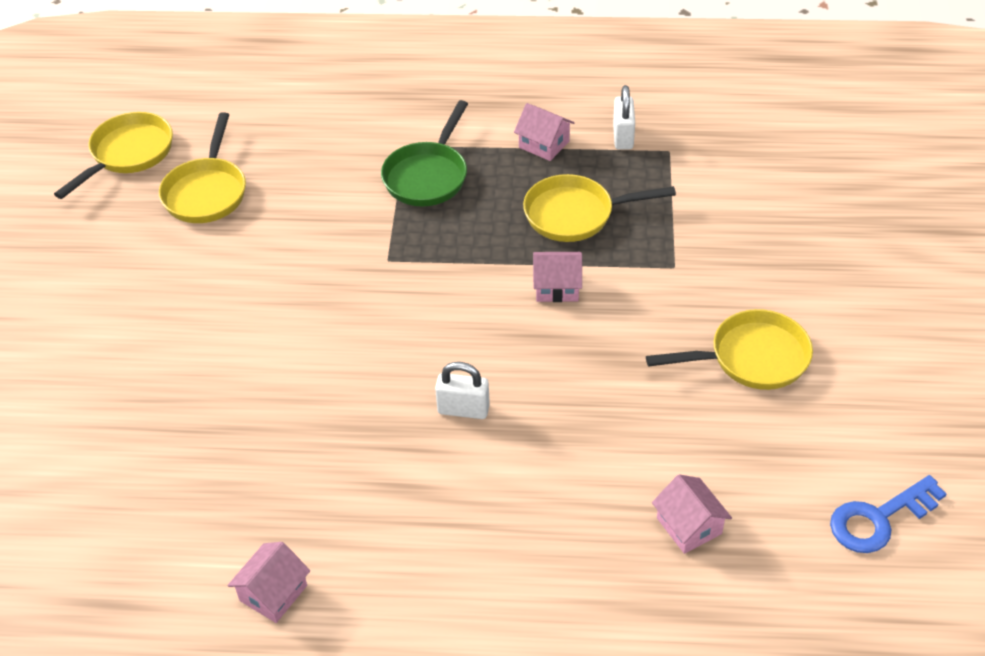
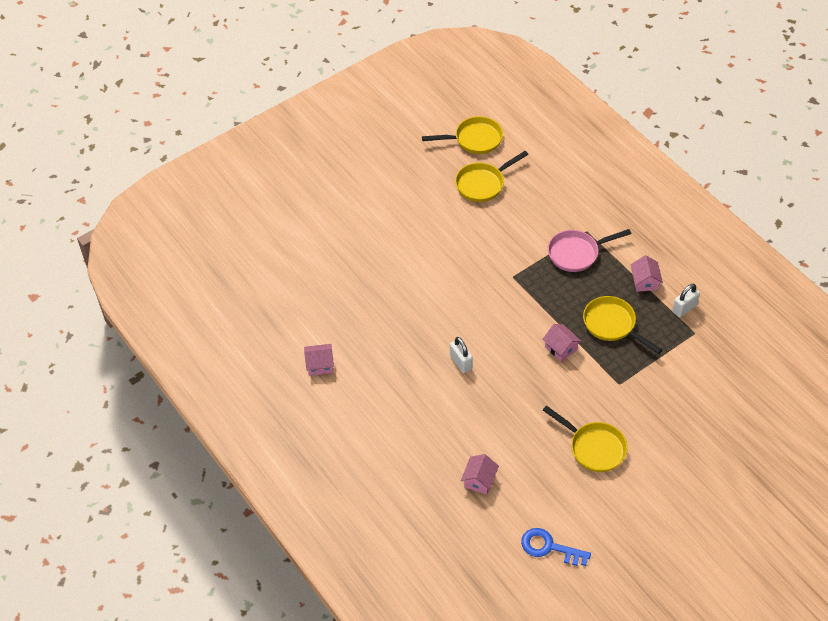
camera: 50 degrees right, 5 degrees up
green pan [381,100,468,206] -> pink pan [548,229,631,272]

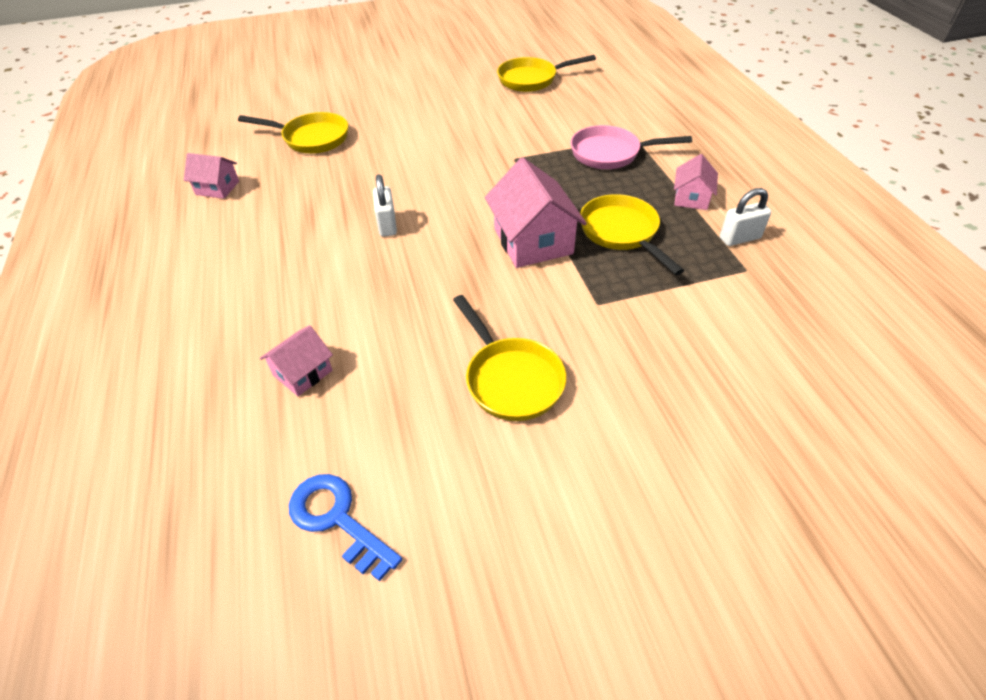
camera: 20 degrees right, 5 degrees down
yellow pan [422,116,503,154] -> yellow pan moved to [238,112,348,153]
pink house [542,324,582,362] -> pink house [485,158,587,268], size x1.79

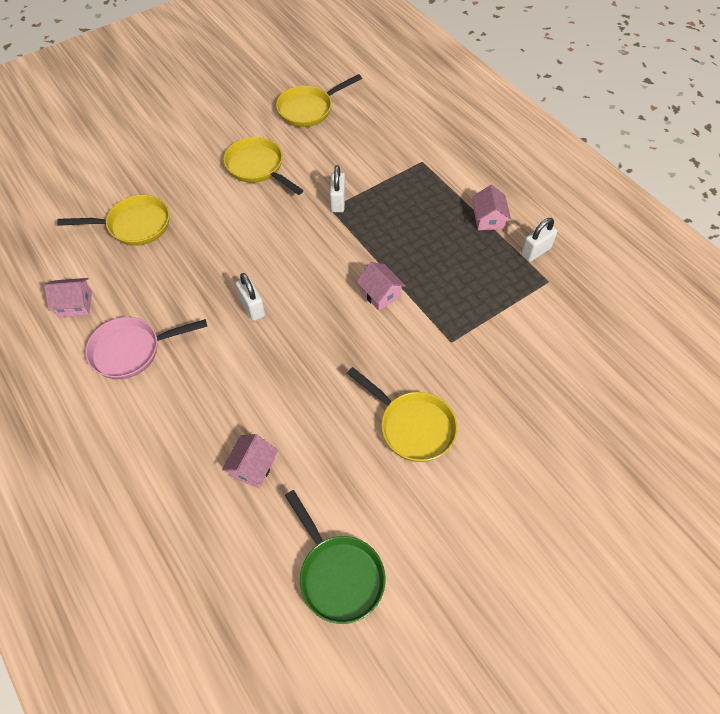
camera: 20 degrees left, 10 degrees up
blue key [289,474,402,581] -> green pan [285,490,385,624]
pink house [485,158,587,268] -> pink house [356,262,406,311], size x0.56
pink pan [571,125,692,169] -> pink pan moved to [85,317,207,379]
yellow pan [580,194,684,275] -> yellow pan moved to [224,137,303,195]
none -> white padlock [330,165,345,212]

